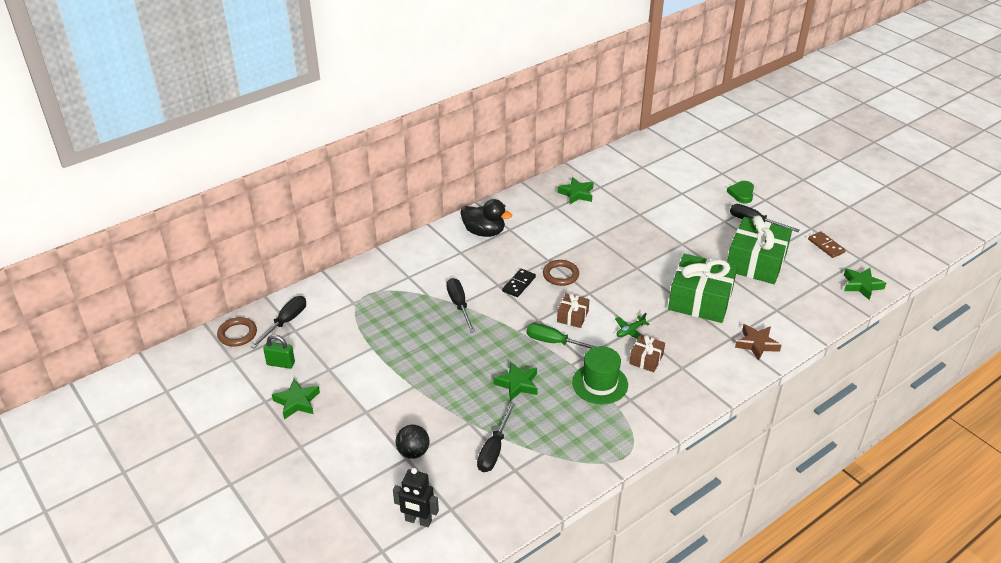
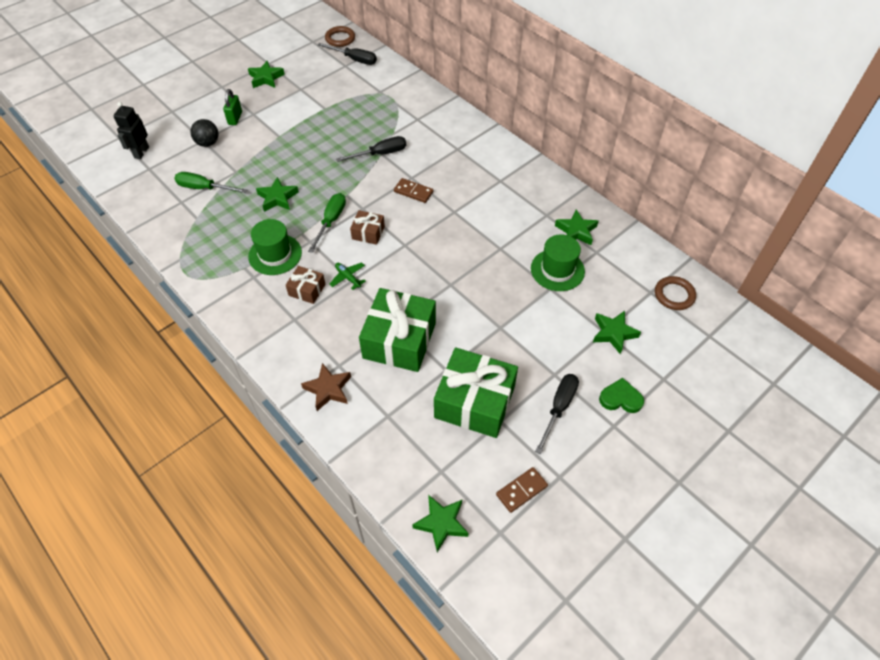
camera: 85 degrees right, 15 degrees up
green padlock [263,335,295,369] -> green padlock moved to [223,89,242,125]
black duck [460,199,512,237] -> none
black screwdriver [477,403,516,472] -> green screwdriver [175,172,247,193]
black domino [502,269,536,297] -> brown domino [394,178,433,203]
brown ring [543,260,579,286] -> brown ring moved to [655,276,696,310]
none -> green hat [531,234,585,291]
none -> green star [593,311,641,354]

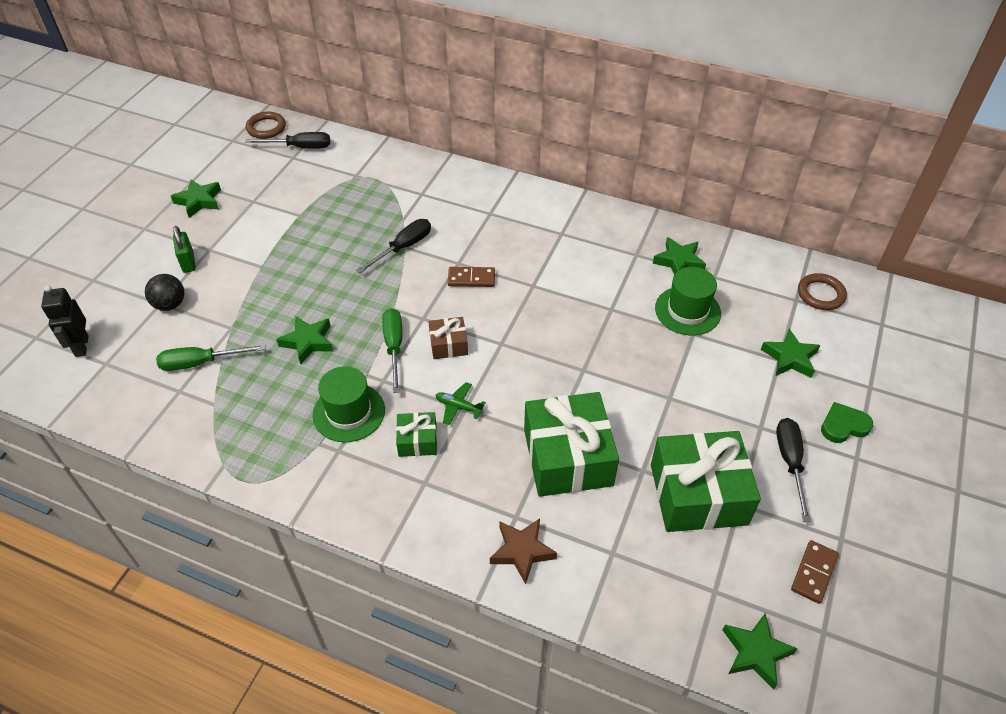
camera: 25 degrees left, 5 degrees down
brown gift [286,266,325,304] -> green gift [396,412,437,457]

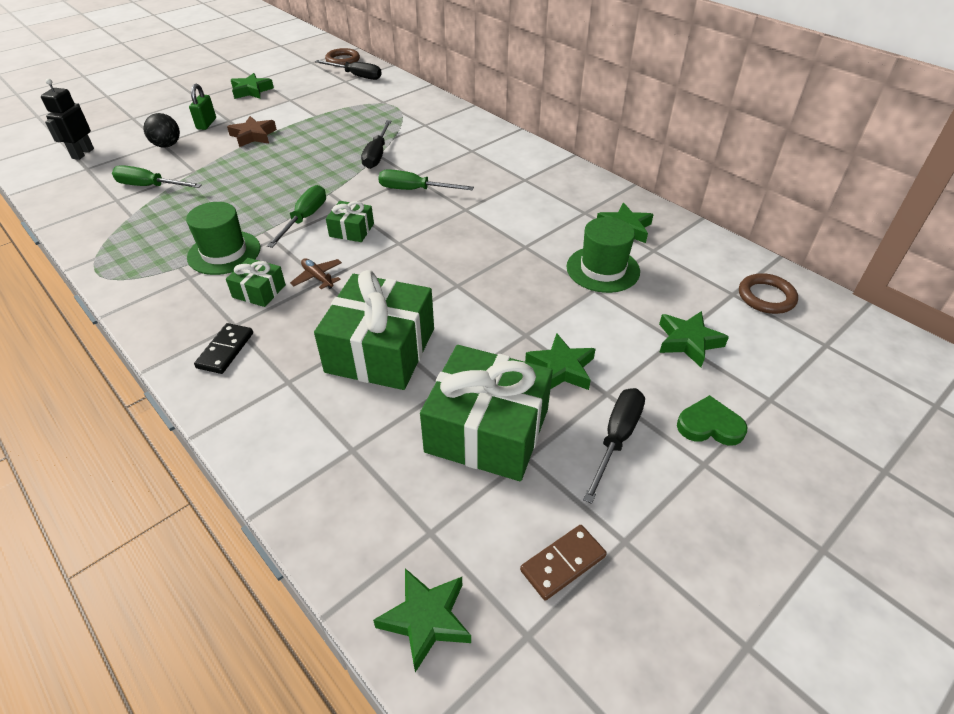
camera: 25 degrees right, 5 degrees down
green star [276,316,333,364] -> green star moved to [525,333,596,390]
black screwdriver [356,219,431,273] -> black screwdriver turned 120 degrees clockwise [361,120,391,169]
brown gift [428,317,468,359] -> green gift [326,201,374,242]
green plane [436,382,486,425] -> brown plane [290,258,342,289]
brown domino [448,267,495,287] -> green screwdriver [378,169,474,190]
brown star [490,519,557,584] -> brown star moved to [227,116,277,147]
none -> black domino [194,323,253,374]

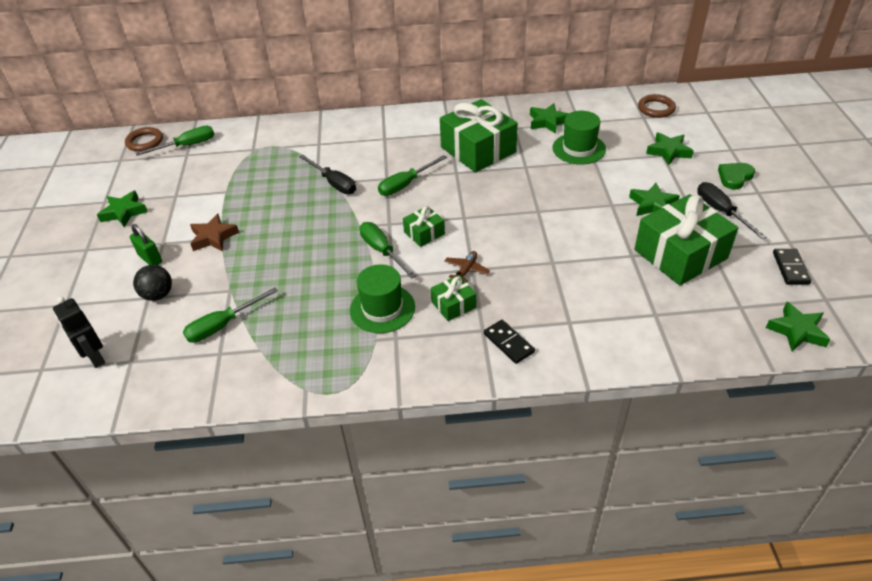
camera: 50 degrees left, 0 degrees up
brown plane [290,258,342,289] -> brown plane turned 120 degrees clockwise [444,251,490,283]
green gift [314,270,434,390] -> green gift moved to [440,99,518,173]
black screwdriver [315,60,382,80] -> green screwdriver [136,126,214,156]
brown domino [520,525,607,601] -> black domino [773,249,811,285]

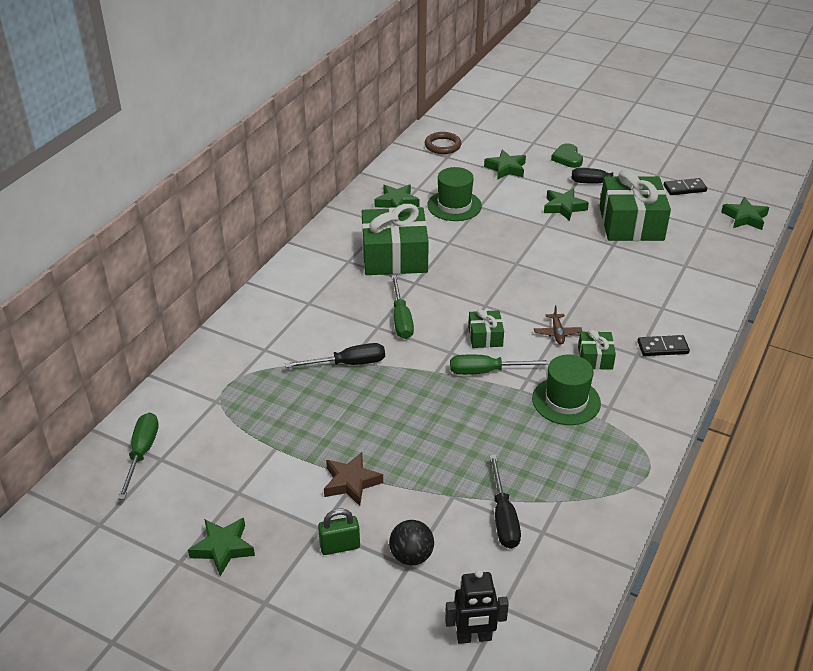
camera: 60 degrees left, 5 degrees down
brown ring [125,127,163,152] -> none
green screwdriver [183,288,278,343] -> black screwdriver [489,455,521,549]
brown plane [444,251,490,283] -> brown plane turned 150 degrees counterclockwise [534,305,582,344]
black domino [773,249,811,285] -> black domino turned 45 degrees counterclockwise [664,178,707,195]

